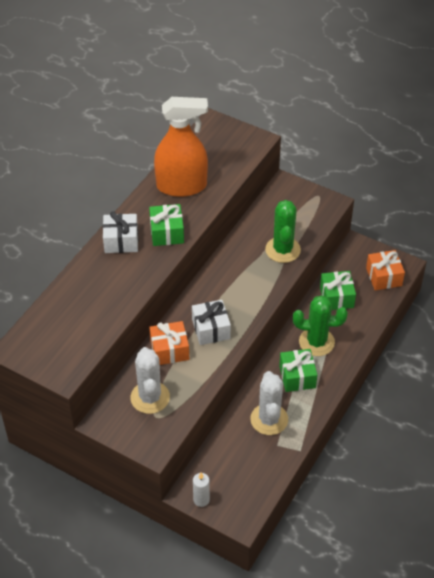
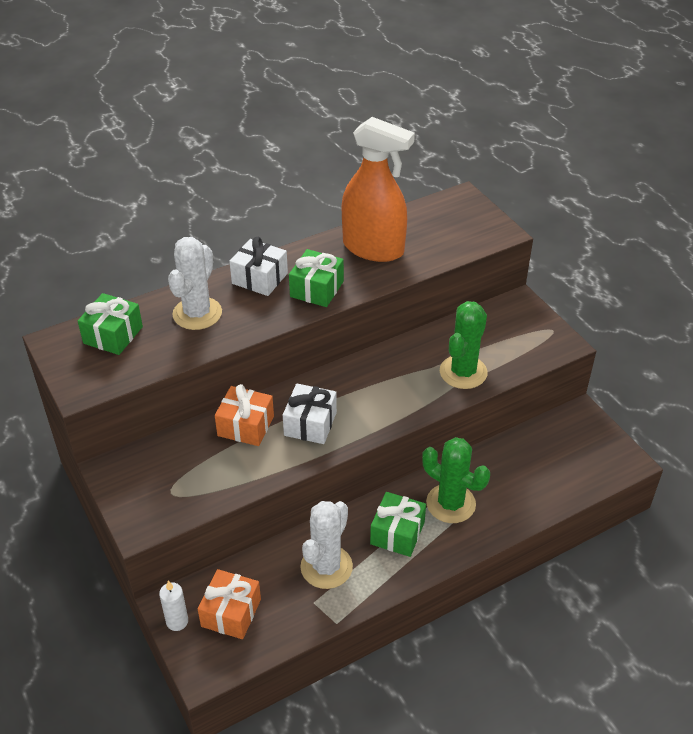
camera: 30 degrees right, 5 degrees down
white cactus [130,347,170,414] -> white cactus moved to [168,237,222,330]
green gift [320,271,356,310] -> green gift moved to [78,293,143,355]
orange gift [366,250,405,290] -> orange gift moved to [198,569,261,639]

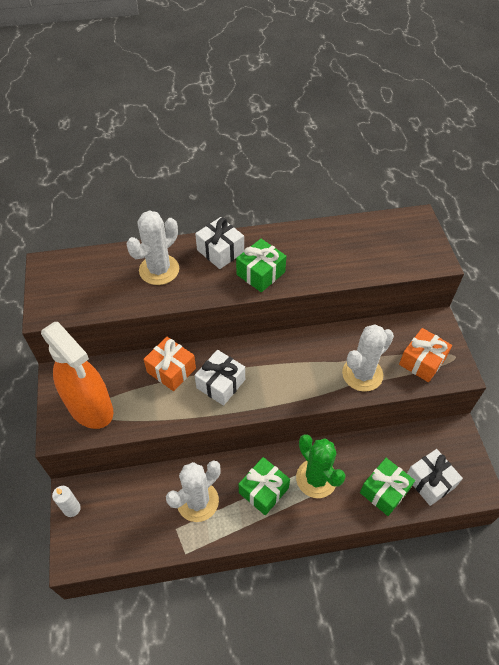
camera: 20 degrees right, 10 degrees up
green gift [78,293,143,355] -> green gift moved to [360,458,415,516]
orange gift [198,569,261,639] -> orange gift moved to [399,328,452,382]
orange spray bottle [342,117,415,262] -> orange spray bottle moved to [41,322,113,429]
green cactus [440,301,487,389] -> white cactus [342,324,394,392]
none -> white gift [407,449,463,506]

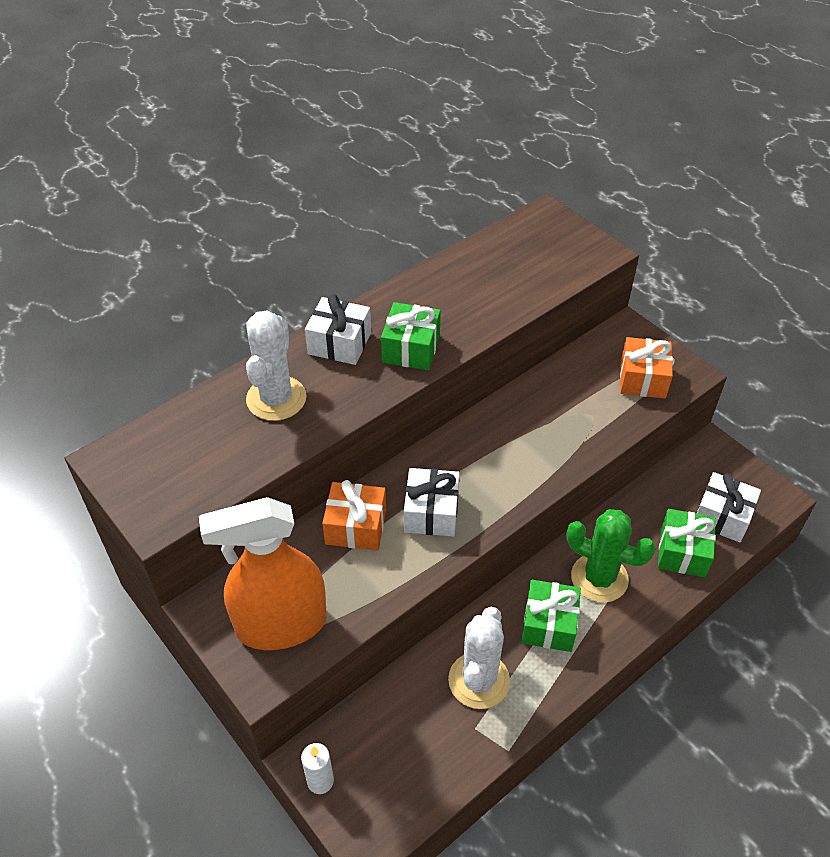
camera: 30 degrees left, 5 degrees down
orange spray bottle [41,322,113,429] -> orange spray bottle turned 150 degrees clockwise [199,497,327,650]
white cactus [342,324,394,392] -> none

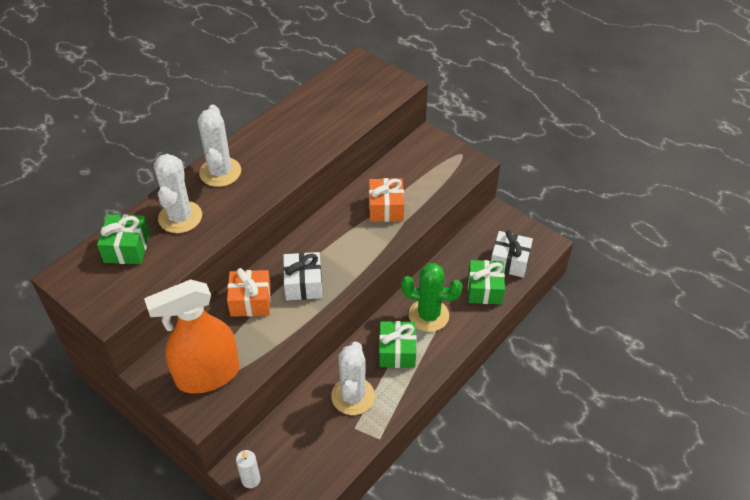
camera: 10 degrees left, 0 degrees up
white gift [305,294,371,365] -> white cactus [198,105,241,187]
green gift [381,302,441,370] -> green gift moved to [97,214,150,264]
orange gift [620,337,673,399] -> orange gift moved to [369,178,404,222]

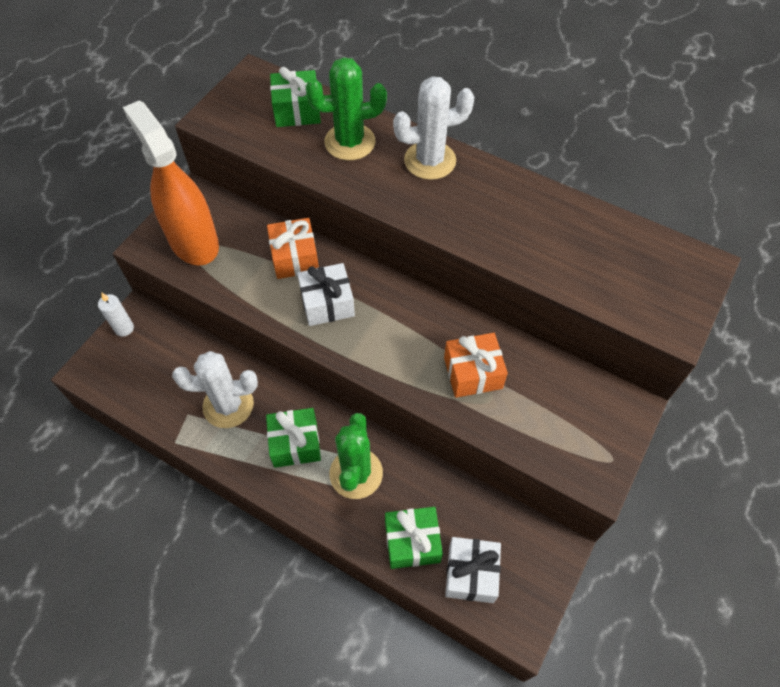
camera: 80 degrees right, 10 degrees up
white cactus [154,154,202,233] -> green cactus [305,57,387,160]

